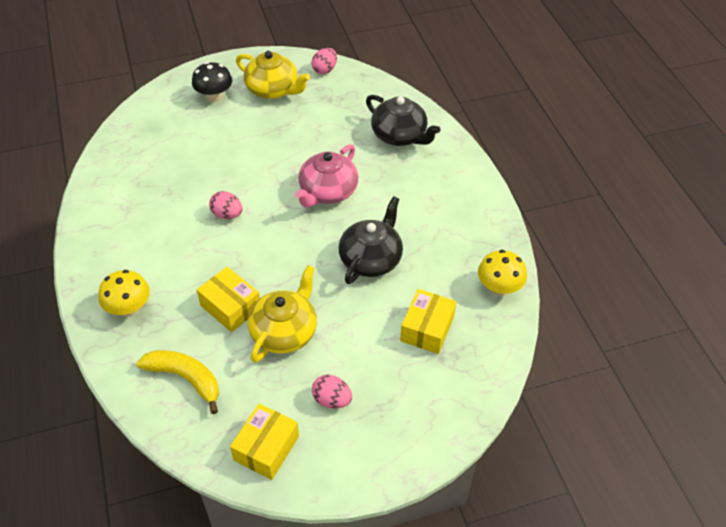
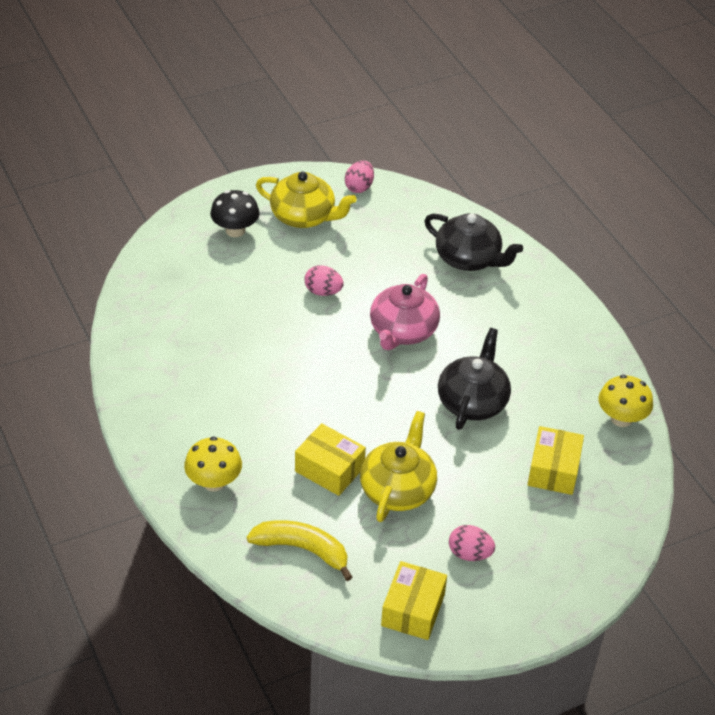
camera: 10 degrees left, 5 degrees down
pink egg [209,191,243,219] -> pink egg moved to [305,265,344,296]

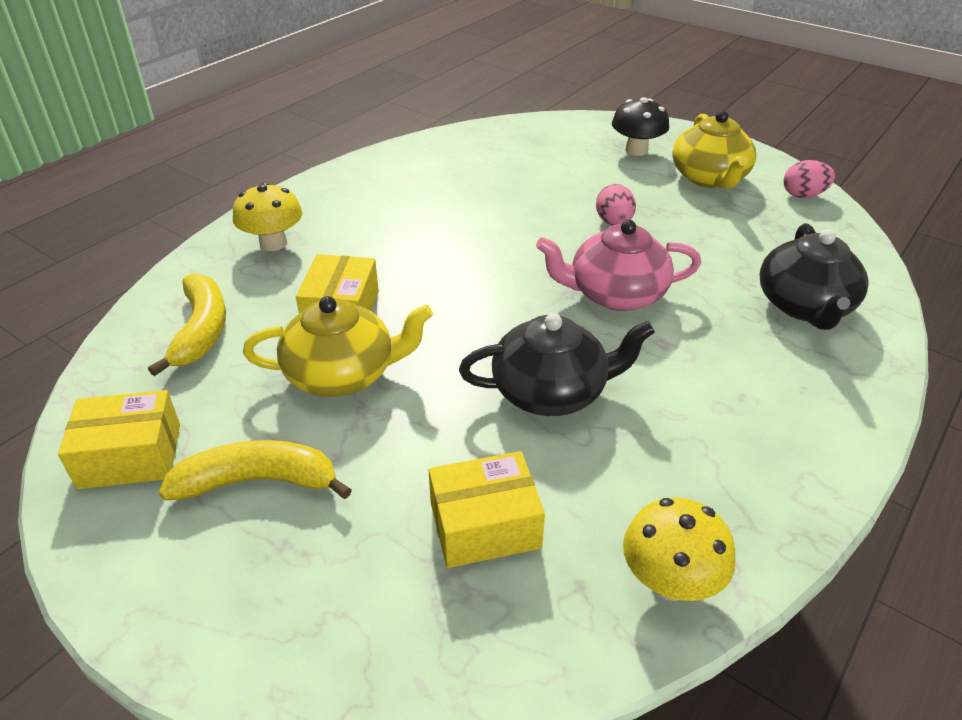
camera: 65 degrees right, 5 degrees down
pink egg [449,525,495,561] -> yellow banana [159,440,352,500]

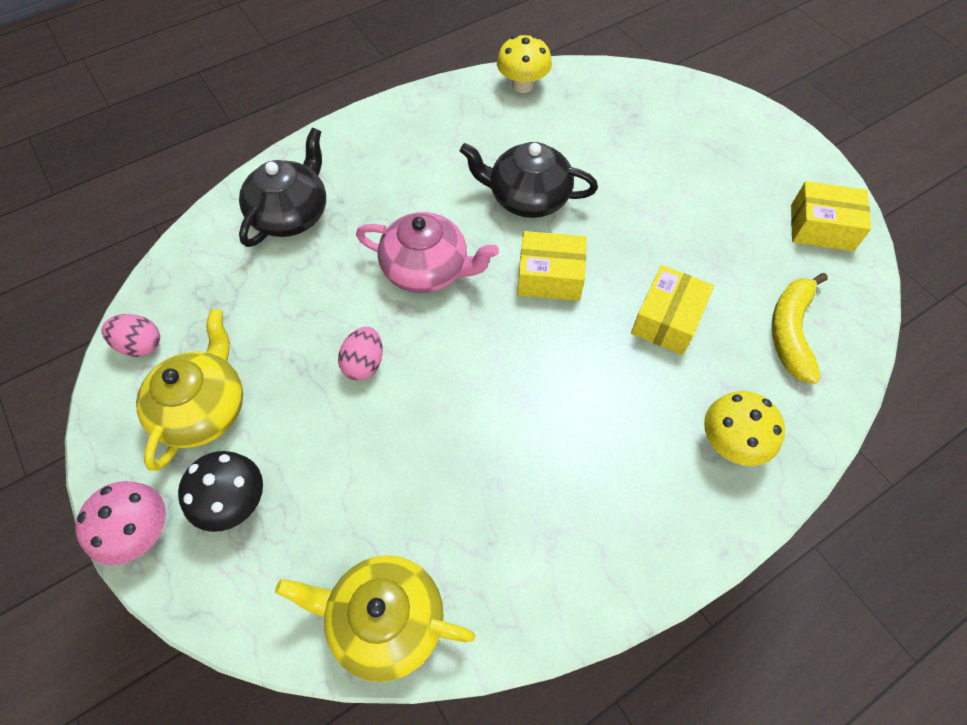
camera: 160 degrees left, 20 degrees up
yellow banana [159,440,352,500] -> none
yellow teapot [243,296,433,397] -> yellow teapot moved to [275,555,475,682]
yellow box [429,451,545,568] -> yellow box moved to [517,231,587,301]
none -> pink mushroom [75,481,166,565]

